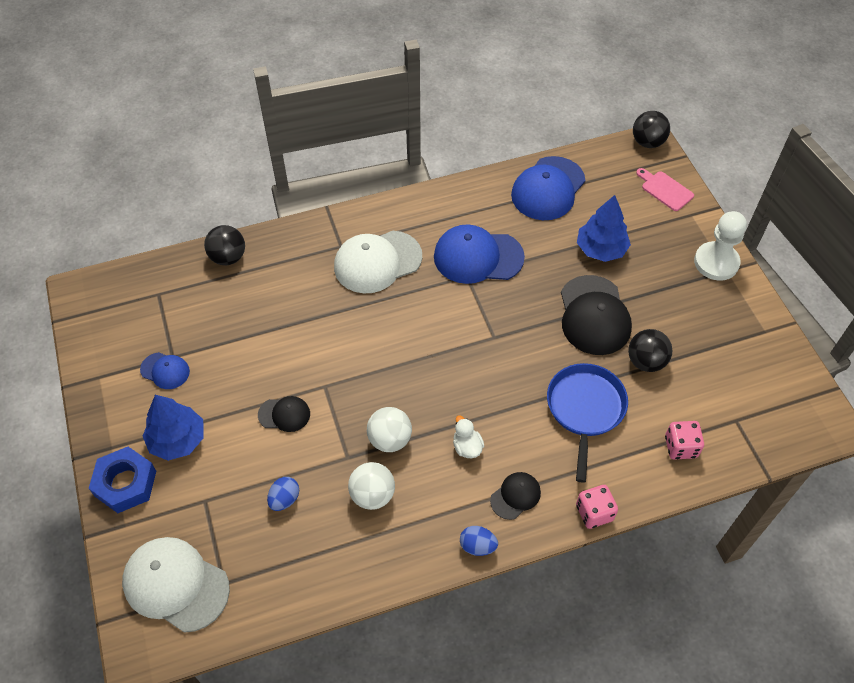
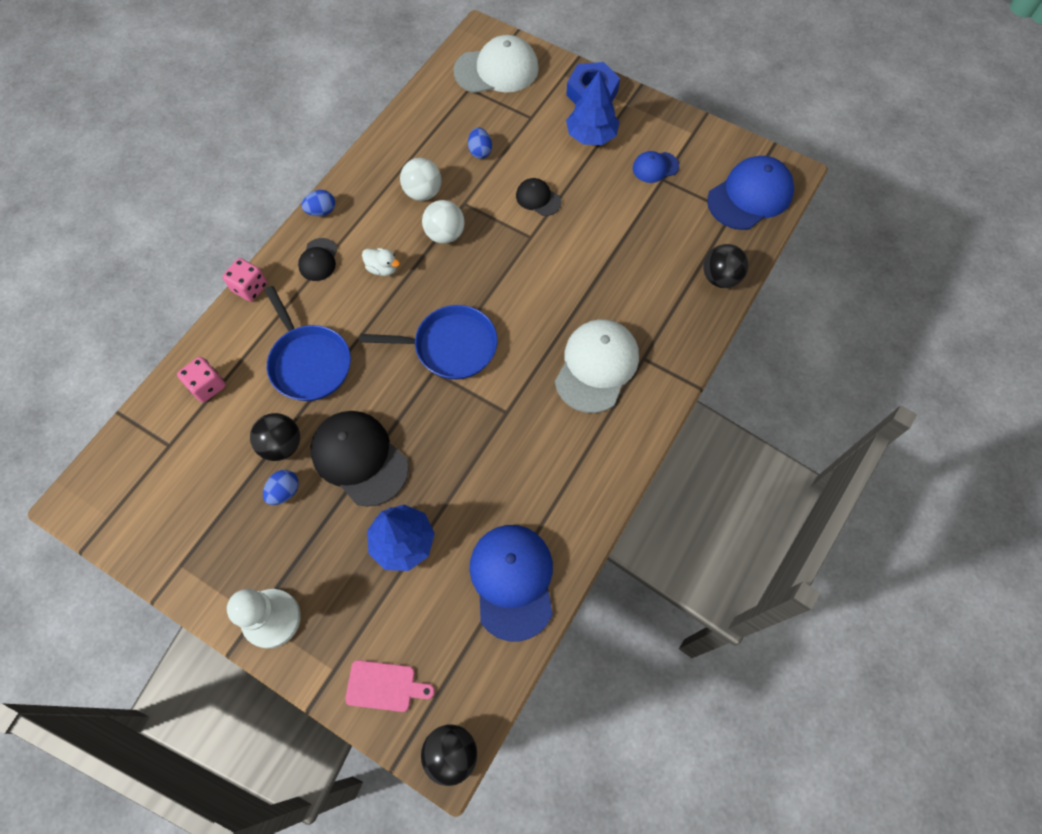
camera: 140 degrees right, 10 degrees up
black cap [258,396,310,432] -> black cap turned 75 degrees clockwise [516,178,562,216]
blue cap [434,224,525,284] -> blue cap moved to [707,156,794,230]
none -> blue egg [263,470,299,505]
none -> blue pan [360,305,498,379]

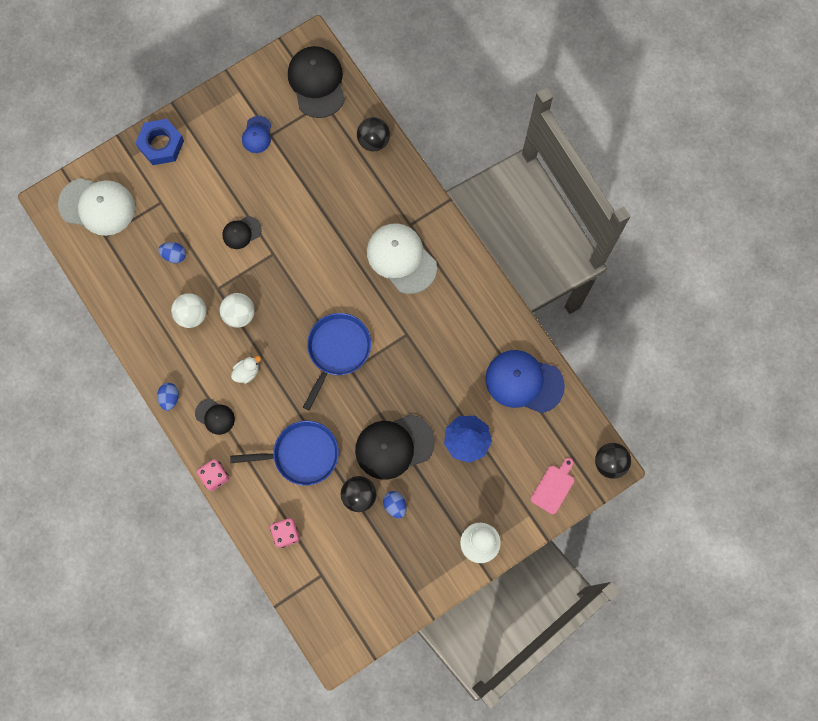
camera: 65 degrees left, 10 degrees up
white cap [453,35,539,93] -> white cap turned 90 degrees clockwise [58,178,135,236]
blue tree [566,71,619,145] -> none
blue cap [707,156,794,230] -> black cap [288,46,345,118]

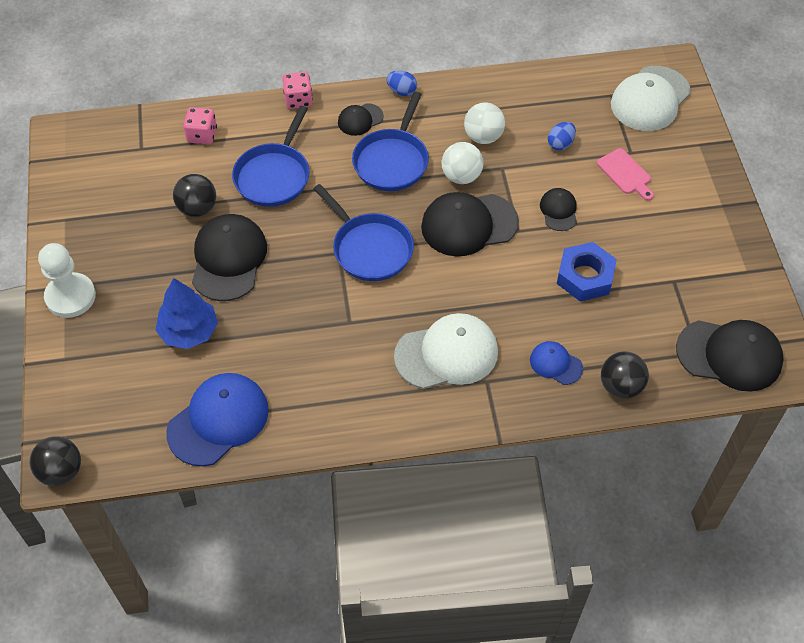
camera: 115 degrees right, 20 degrees down
blue nut [135,119,184,165] -> blue nut moved to [557,242,617,302]
white duck [231,356,261,384] -> blue pan [352,91,429,191]
blue cap [242,116,271,153] -> blue cap moved to [530,341,583,385]
blue egg [383,491,407,518] -> none
pink cutting board [531,458,574,514] -> pink cutting board moved to [597,148,654,201]
none -> black cap [421,192,519,257]

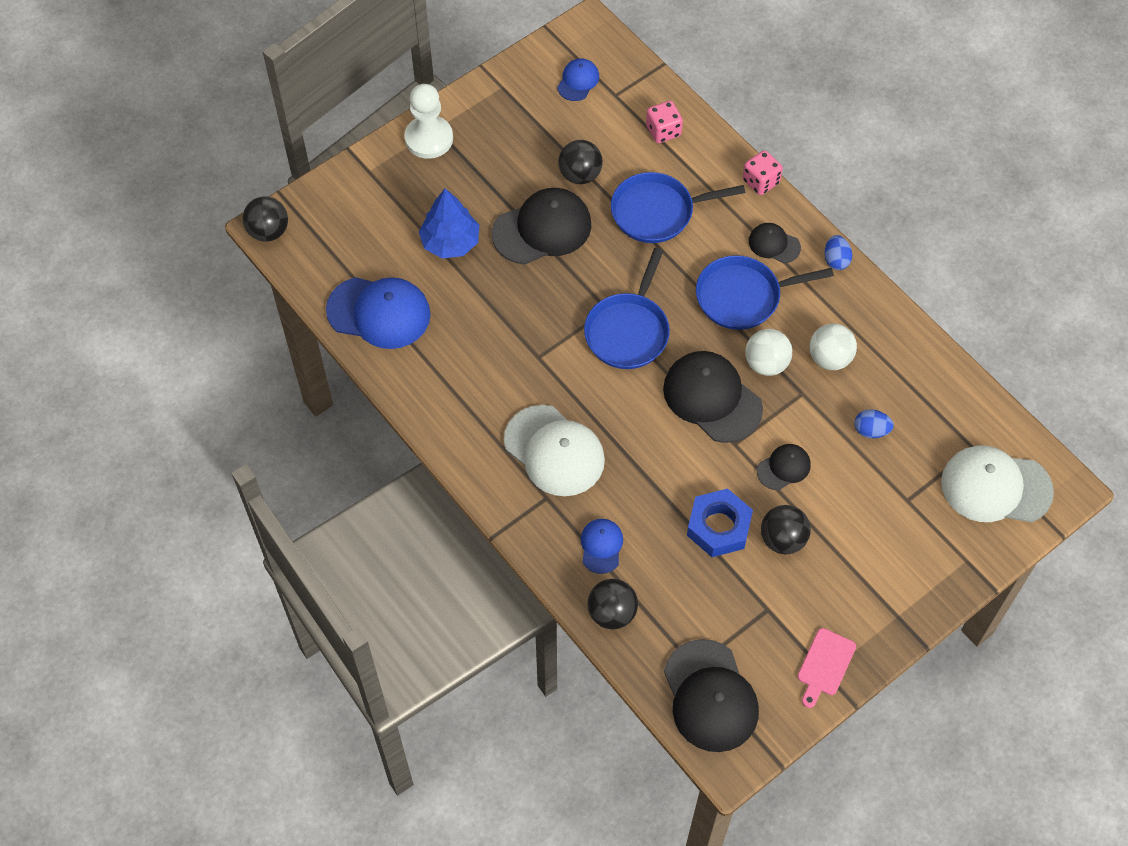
camera: 60 degrees right, 5 degrees up
pink cutting board [597,148,654,201] -> pink cutting board moved to [797,628,856,708]
none -> blue cap [557,58,599,101]
none -> black ball [761,505,811,554]

